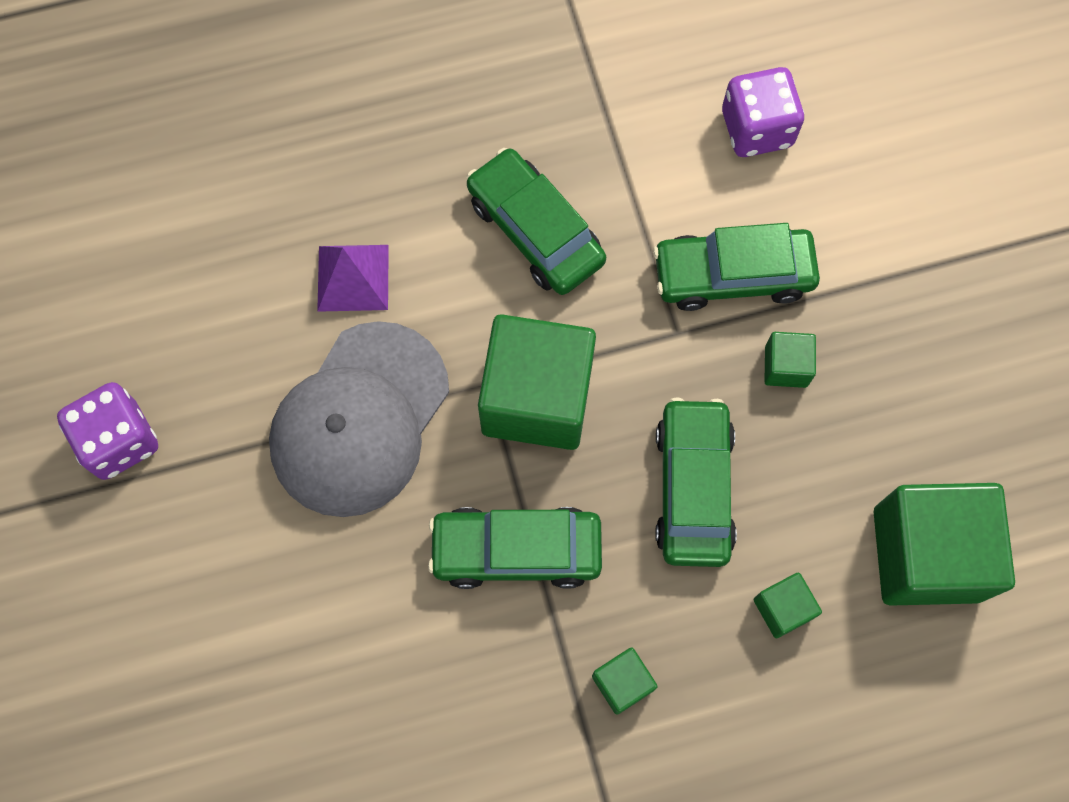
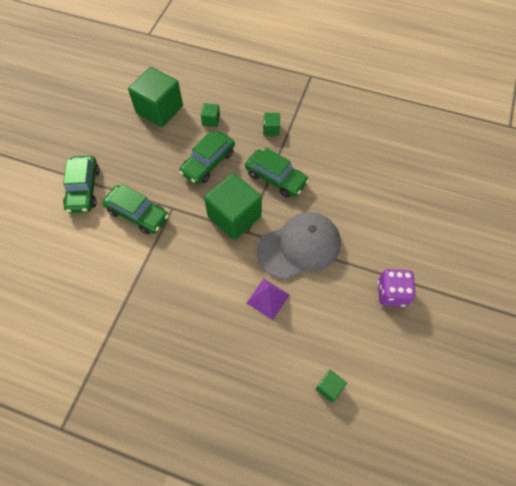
camera: 145 degrees left, 10 degrees down
green car [467,148,606,295] -> green car moved to [63,156,100,213]
purple dice [722,67,804,157] -> none
green cube [765,332,816,388] -> green cube moved to [316,370,347,403]

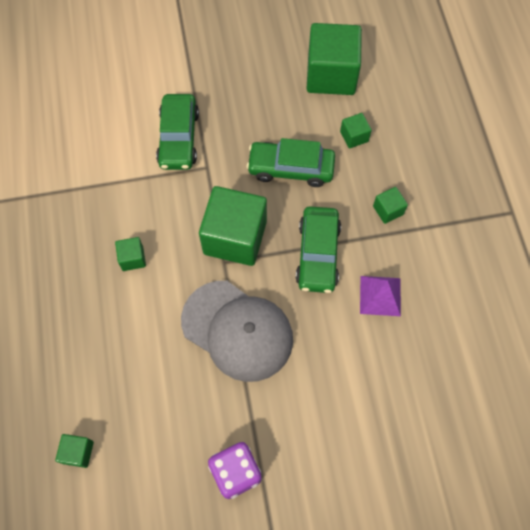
camera: 60 degrees right, 5 degrees up
green car [63,156,100,213] -> none
purple pyramid [247,279,290,320] -> purple pyramid moved to [360,276,401,316]
none -> green cube [115,237,146,271]

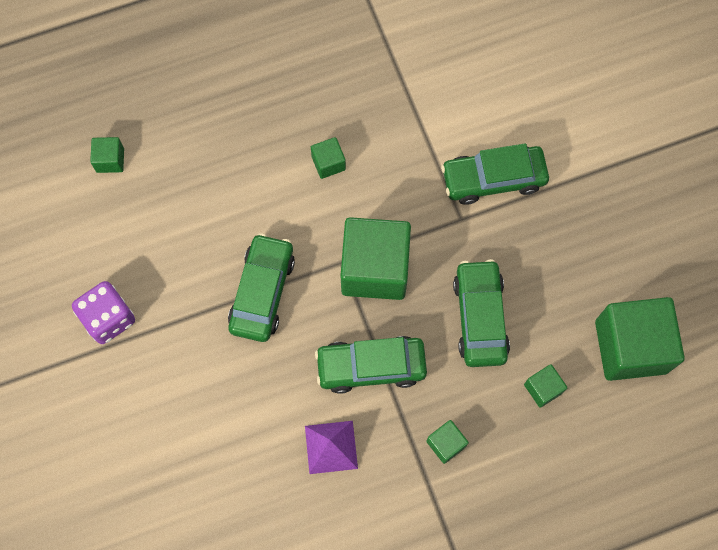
camera: 80 degrees right, 5 degrees up
grey cap [181,281,293,382] -> green car [228,233,295,342]

